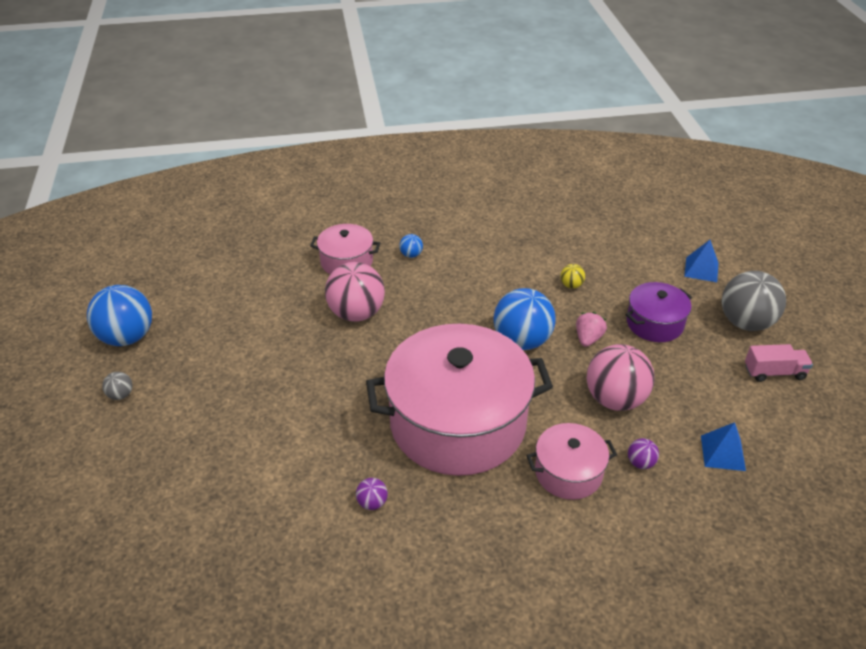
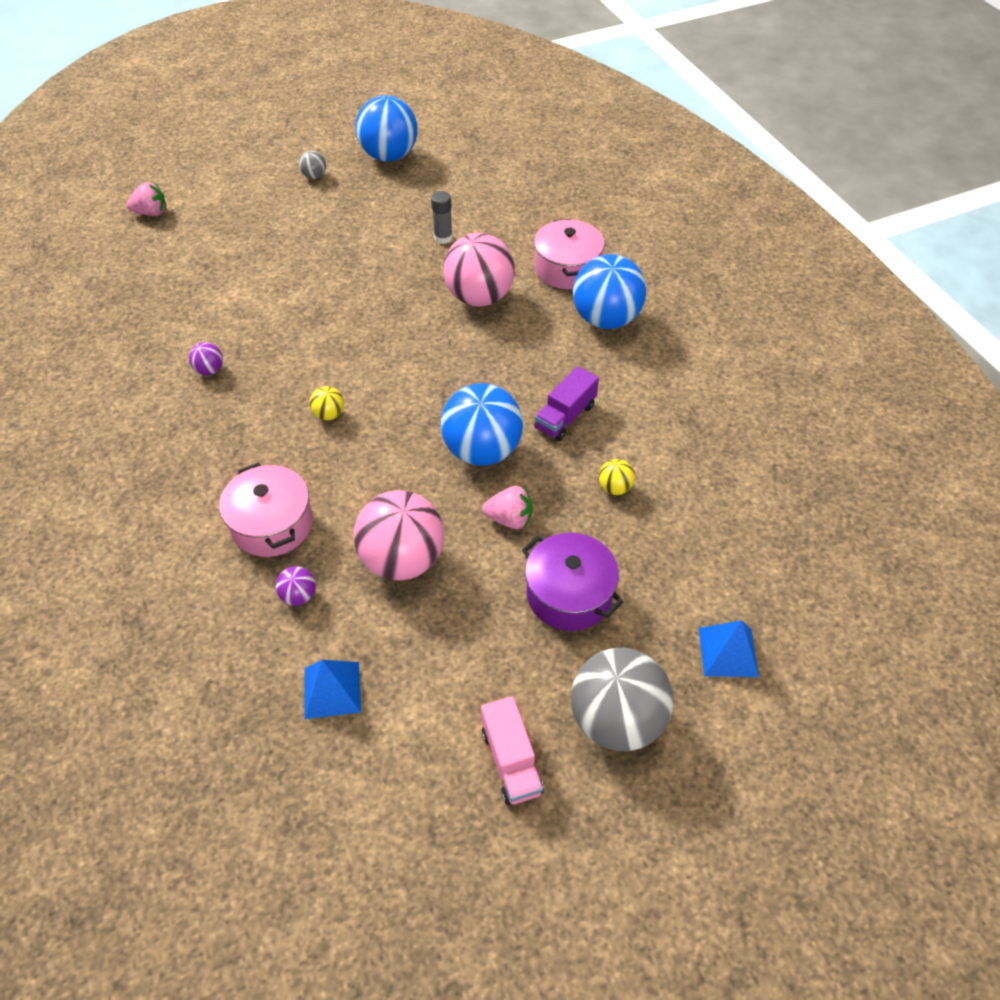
camera: 75 degrees right, 10 degrees up
pink pot [366,324,553,476] -> yellow ball [309,386,344,420]
blue ball [399,234,423,258] -> blue ball [573,254,646,329], size x2.30
none -> pink strawberry [126,182,166,216]
none -> grey glue stick [431,191,453,244]
none -> purple truck [534,366,599,441]

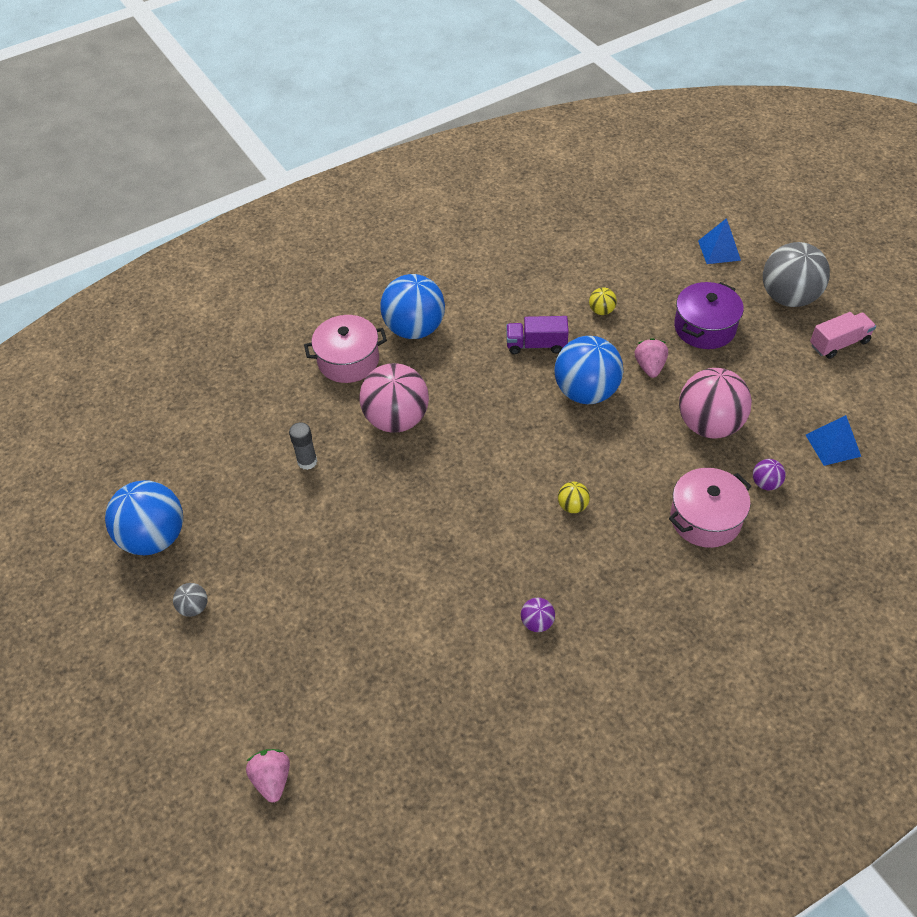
camera: 95 degrees left, 0 degrees up
purple truck [534,366,599,441] -> purple truck turned 150 degrees clockwise [506,316,569,354]

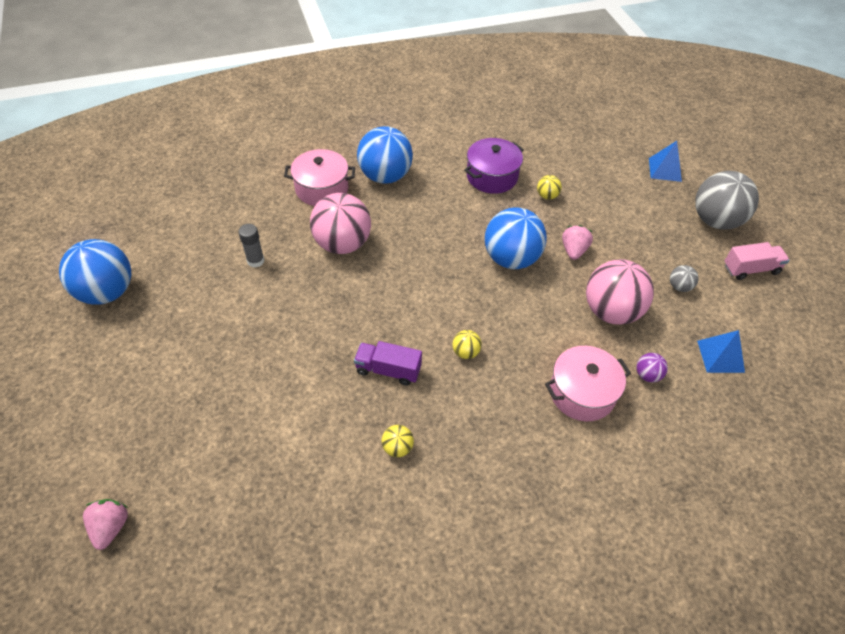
camera: 10 degrees right, 0 degrees up
grey ball [173,583,208,617] -> grey ball moved to [670,265,699,292]
purple truck [506,316,569,354] -> purple truck moved to [354,341,422,386]
purple ball [521,598,555,632] -> yellow ball [381,425,414,457]
purple pot [674,282,744,349] -> purple pot moved to [464,138,524,194]

